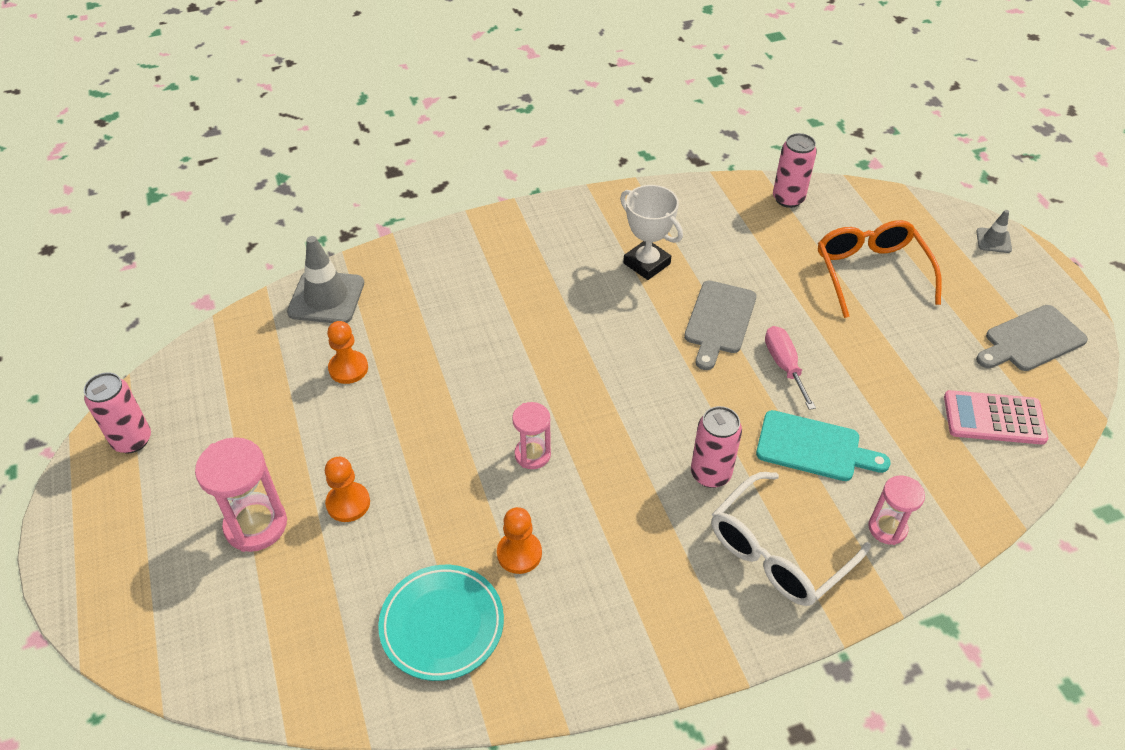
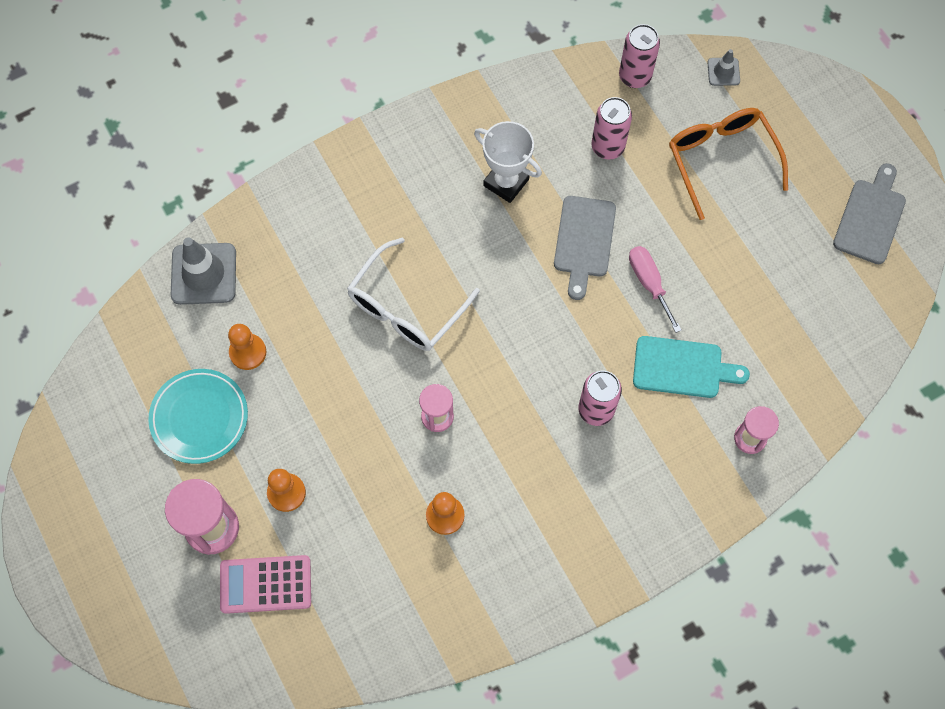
camera: 10 degrees left, 20 degrees up
pink can [84,372,151,453] -> pink can moved to [591,97,632,159]
turquoise plate [378,565,504,681] -> turquoise plate moved to [148,369,248,464]
white glasses [711,472,871,606] -> white glasses moved to [347,238,480,351]
pink calculator [944,390,1048,445] -> pink calculator moved to [220,555,311,614]
grey traffic cone [976,210,1012,253] -> grey traffic cone moved to [707,49,740,86]
grey cutting board [976,305,1088,371] -> grey cutting board turned 150 degrees clockwise [833,163,906,264]

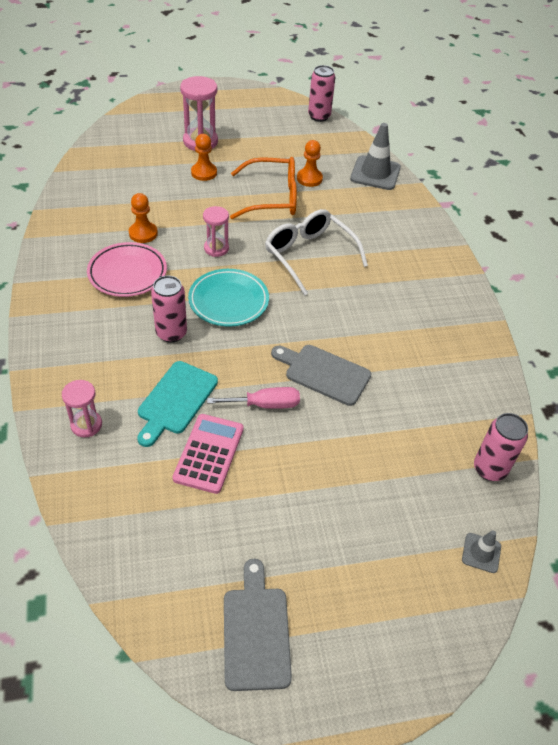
camera: 105 degrees right, 20 degrees down
turquoise plate [148,369,248,464] -> turquoise plate moved to [188,269,269,327]
pink calculator [220,555,311,614] -> pink calculator moved to [173,414,244,494]
white trophy [474,121,542,203] -> none
pink can [591,97,632,159] -> pink can moved to [308,65,335,122]
orange glasses [669,108,788,220] -> orange glasses moved to [230,157,297,219]
grey cutting board [833,163,906,264] -> grey cutting board turned 135 degrees counterclockwise [224,559,292,691]
none -> pink plate [87,242,167,297]

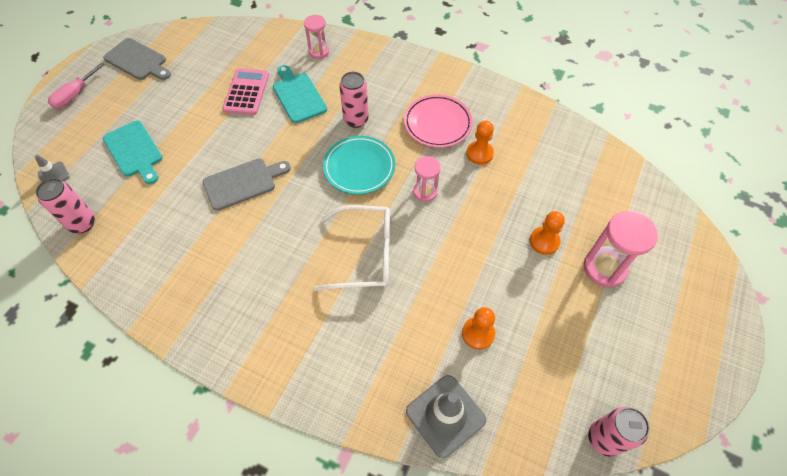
camera: 130 degrees right, 10 degrees up
pink calculator [173,414,244,494] -> pink calculator turned 135 degrees counterclockwise [222,68,269,115]
pink screwdriver [207,387,300,409] -> pink screwdriver moved to [48,63,105,109]
orange glasses [230,157,297,219] -> none
none -> turquoise cutting board [103,121,163,184]

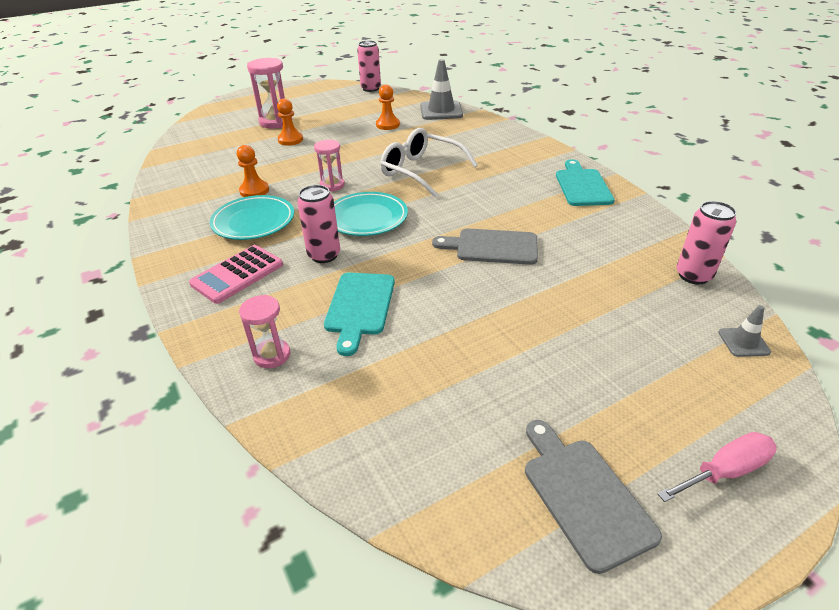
camera: 145 degrees left, 20 degrees down
turquoise cutting board [103,121,163,184] -> turquoise cutting board moved to [556,159,615,206]
pink calculator [222,68,269,115] -> pink calculator moved to [189,245,283,304]
pink plate [404,94,473,148] -> turquoise plate [210,195,294,240]

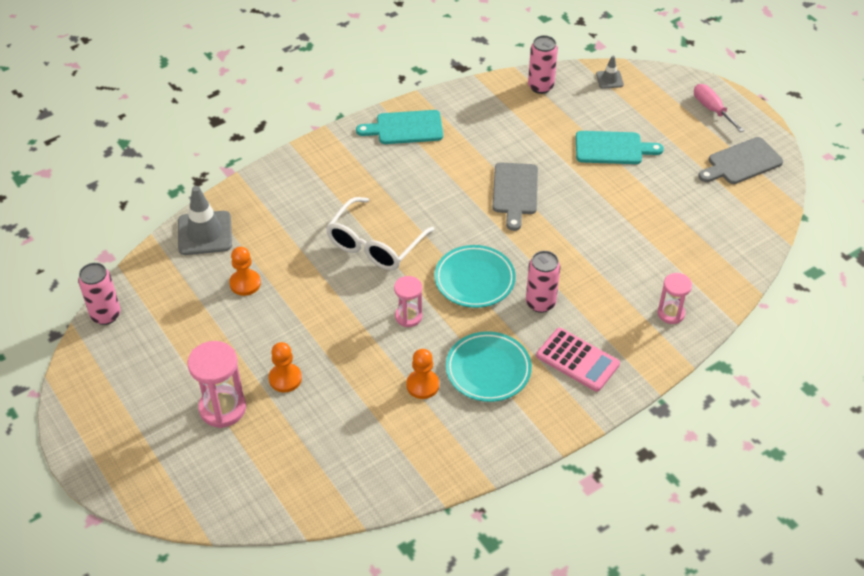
camera: 95 degrees left, 10 degrees up
turquoise cutting board [324,272,395,356] -> turquoise cutting board moved to [576,131,664,164]

